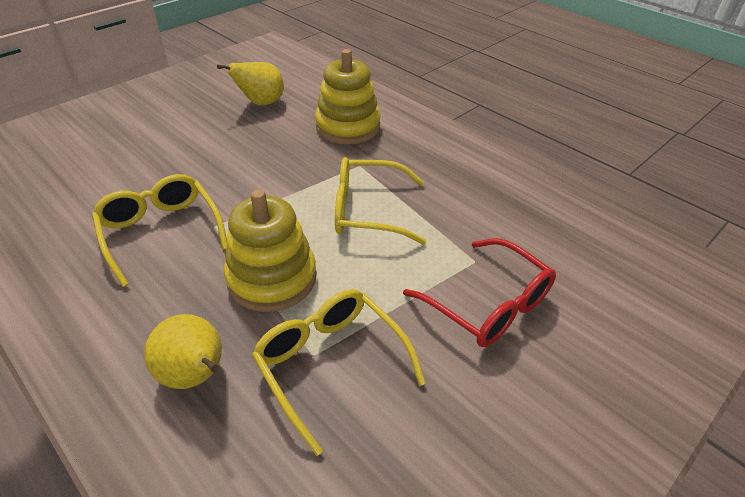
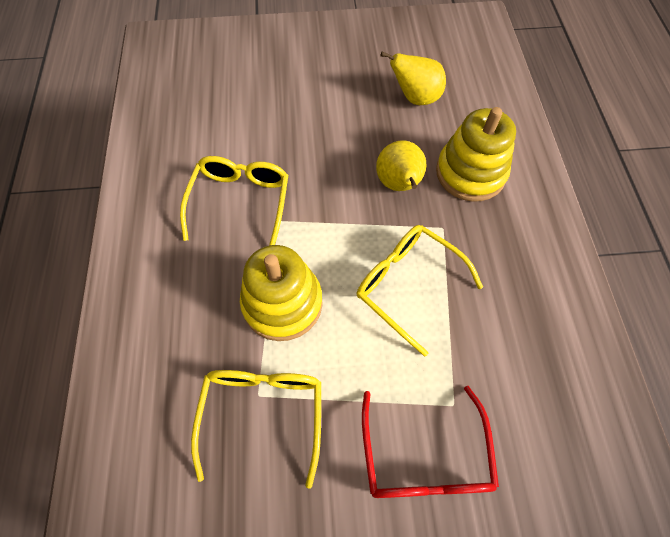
camera: 40 degrees right, 20 degrees up
yellow pear [144,314,222,389] -> yellow pear moved to [376,140,426,191]

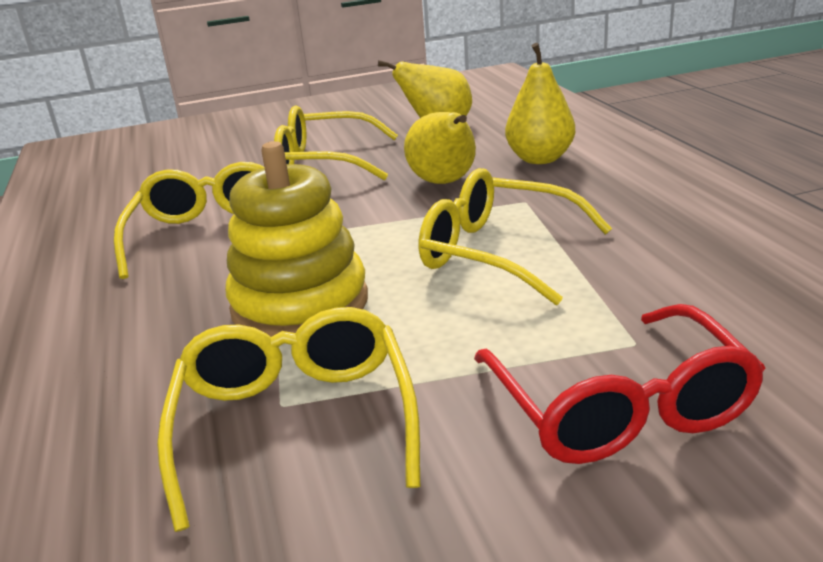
camera: 10 degrees left, 35 degrees down
yellow stacking toy [436,107,516,201] -> yellow pear [505,43,575,164]
none -> yellow glasses [274,105,398,180]

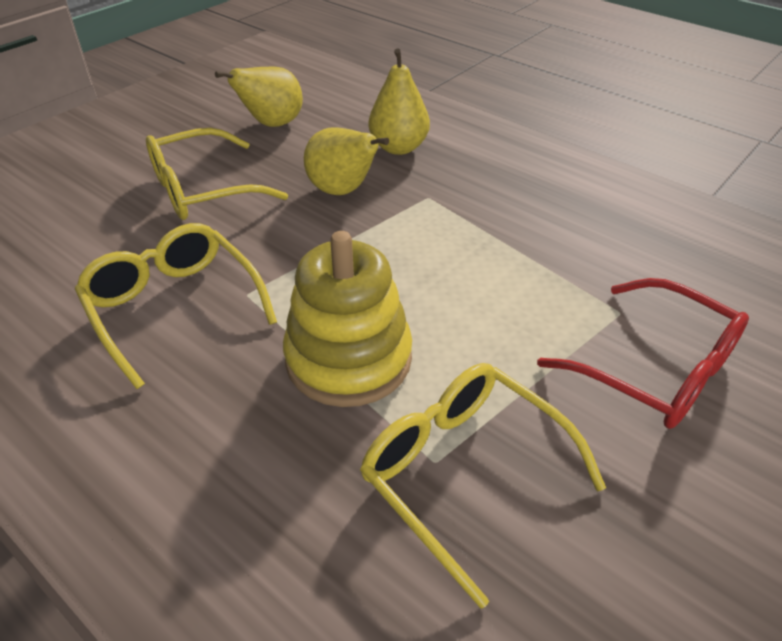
camera: 35 degrees left, 15 degrees up
yellow glasses [419,168,612,305] -> none

